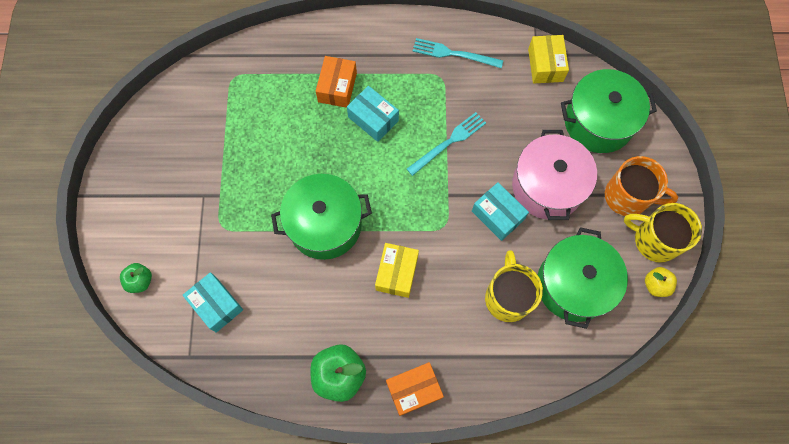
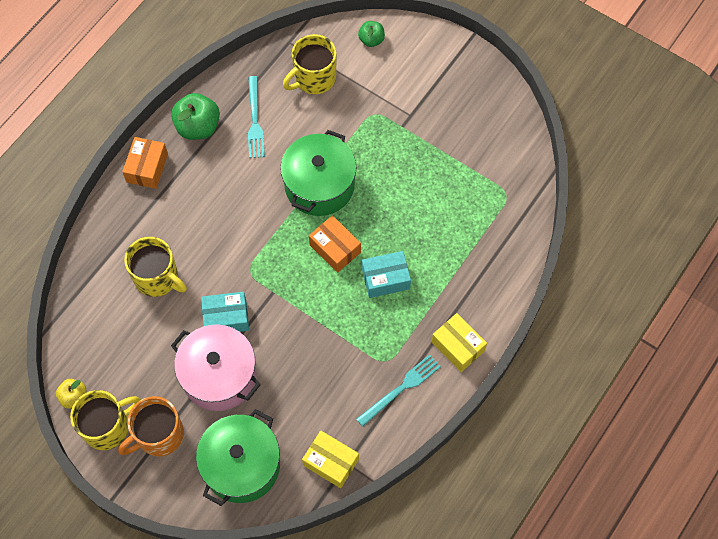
camera: 125 degrees right, 5 degrees down
turquoise box [183,272,243,333] -> yellow mug [283,34,336,94]
orange box [316,56,357,108] -> orange box moved to [309,215,361,273]
yellow box [375,243,419,298] -> yellow box moved to [432,313,487,372]
turquoise fork [407,112,486,176] -> turquoise fork moved to [248,76,265,158]
green pot [538,227,628,329] -> none

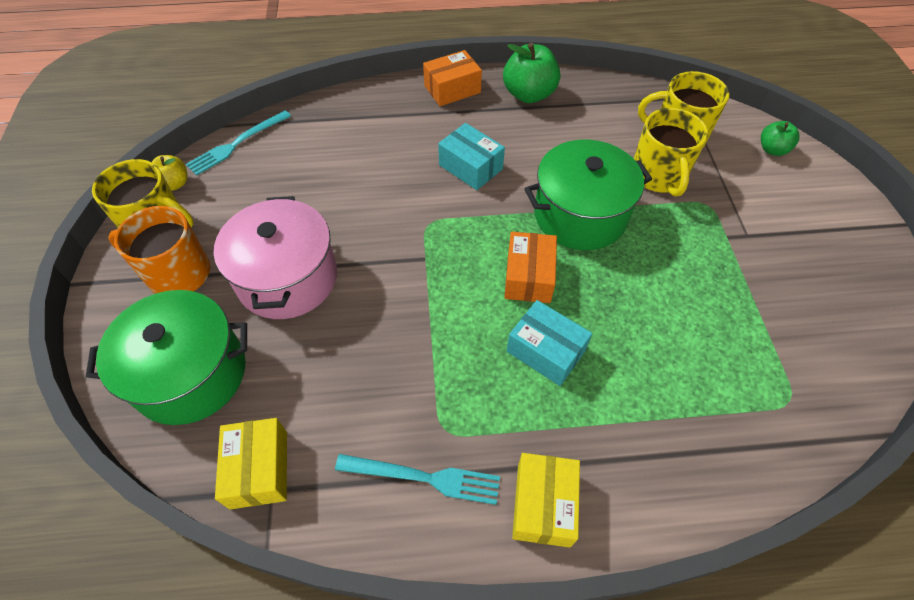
camera: 50 degrees right, 10 degrees down
yellow mug [124,237,187,297] -> yellow mug moved to [634,108,708,197]
turquoise box [201,292,249,332] -> turquoise box moved to [438,123,505,190]
turquoise fork [248,76,265,158] -> turquoise fork moved to [186,111,291,176]

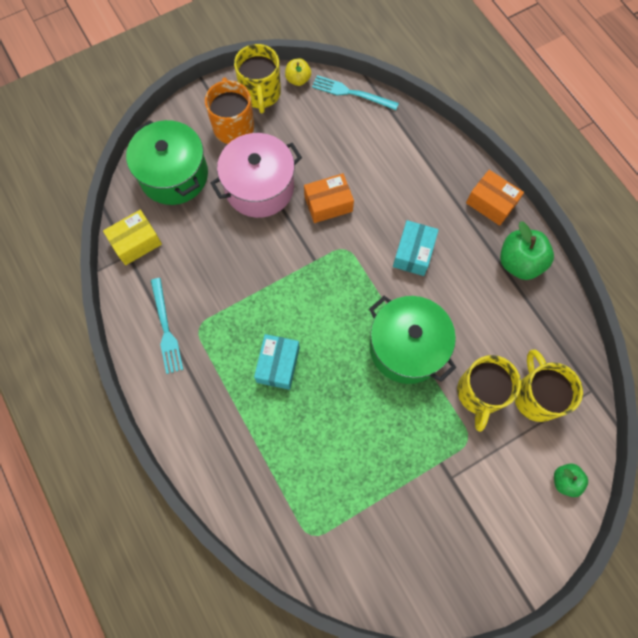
camera: 65 degrees right, 15 degrees up
orange box [504,232,557,303] -> orange box moved to [304,174,354,223]
yellow box [512,453,580,548] -> none
yellow mug [634,108,708,197] -> yellow mug turned 45 degrees counterclockwise [457,355,521,432]

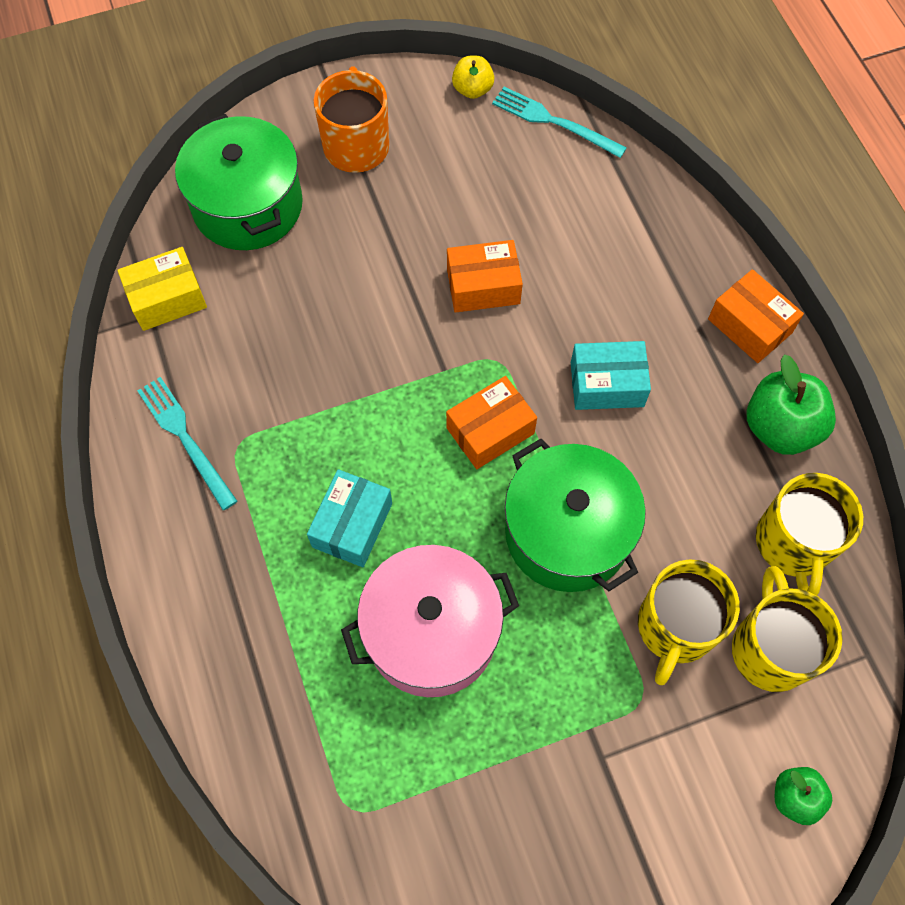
camera: 10 degrees right, 5 degrees down
turquoise fork [151,278,183,374] -> turquoise fork turned 150 degrees clockwise [137,377,237,510]
pink pot [210,133,302,218] -> pink pot moved to [341,545,519,697]
yellow mug [234,44,281,113] -> yellow mug moved to [756,473,863,595]
turquoise box [393,220,439,276] -> turquoise box turned 60 degrees clockwise [571,341,651,410]
none -> orange box [446,376,537,469]

